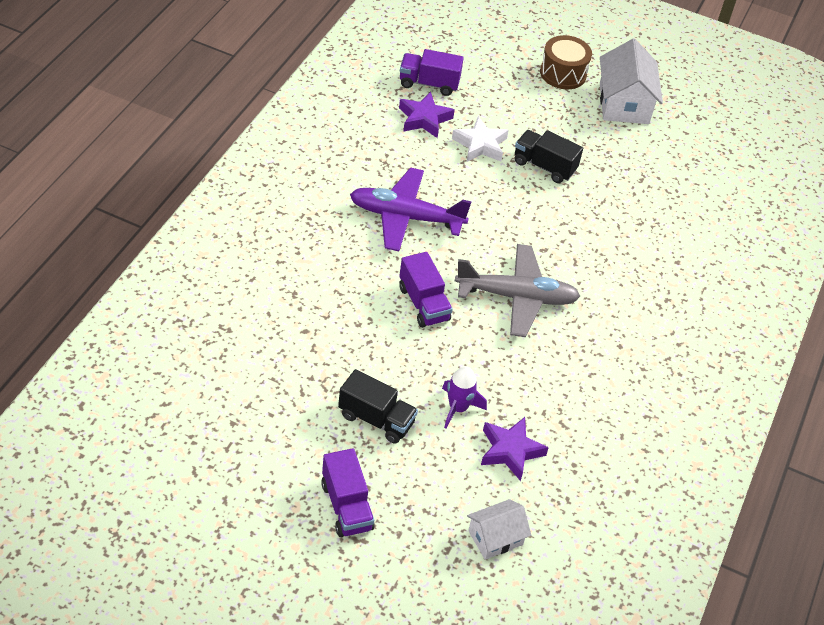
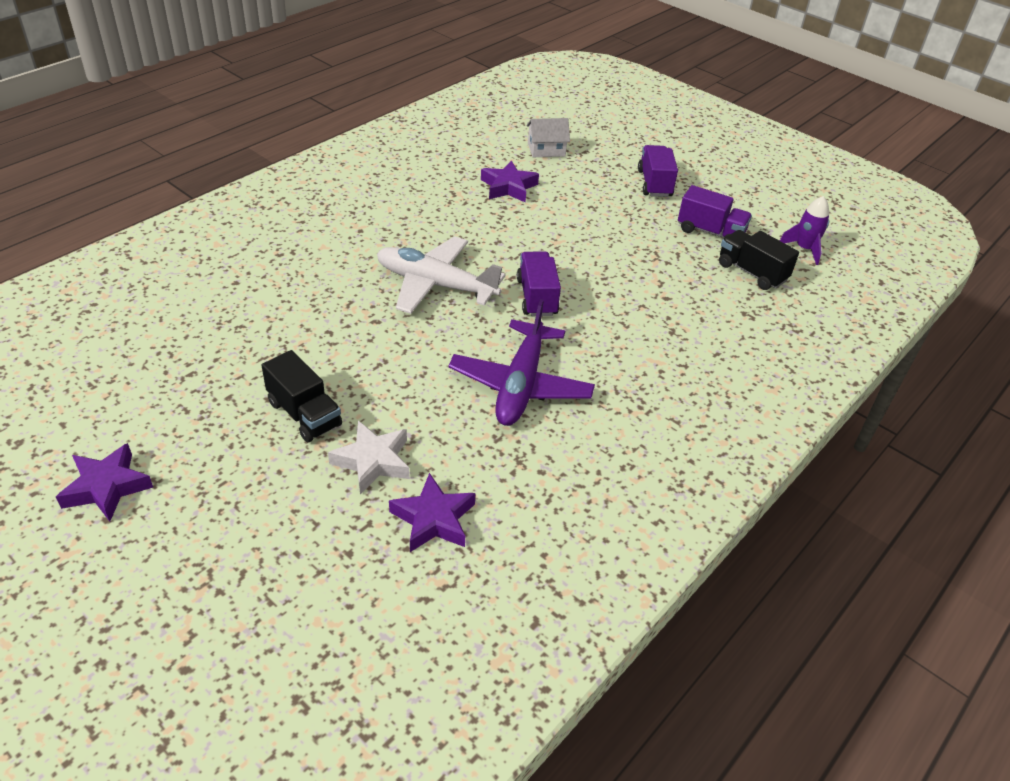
camera: 160 degrees left, 5 degrees down
black truck [338,369,418,444] -> black truck moved to [719,230,799,290]
purple plane [350,167,472,251] -> purple plane turned 75 degrees clockwise [449,299,595,426]
purple truck [400,49,464,96] -> purple truck moved to [678,185,752,239]
purple rocket [442,366,487,429] -> purple rocket moved to [780,196,829,265]
grey plane [455,244,580,337] -> white plane [377,236,506,314]
brown drum [540,35,592,89] -> none
white house [600,39,663,124] -> purple star [56,443,153,522]

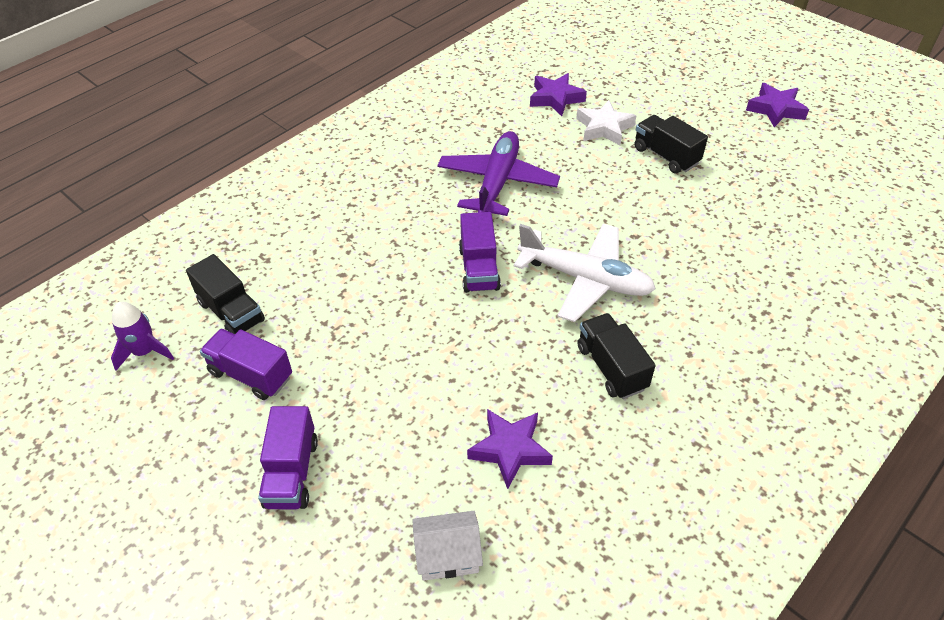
camera: 175 degrees left, 5 degrees up
none -> black truck [577,313,656,399]

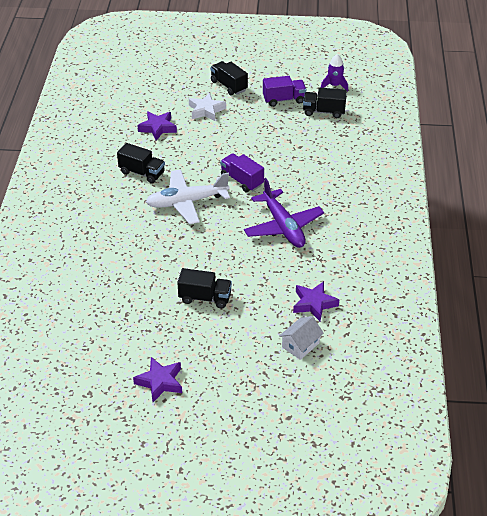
camera: 140 degrees right, 5 degrees down
purple truck [258,406,318,509] -> black truck [210,61,248,96]
white house [412,511,483,581] -> white house moved to [279,316,324,360]
white star [576,100,636,145] -> white star moved to [189,92,226,121]

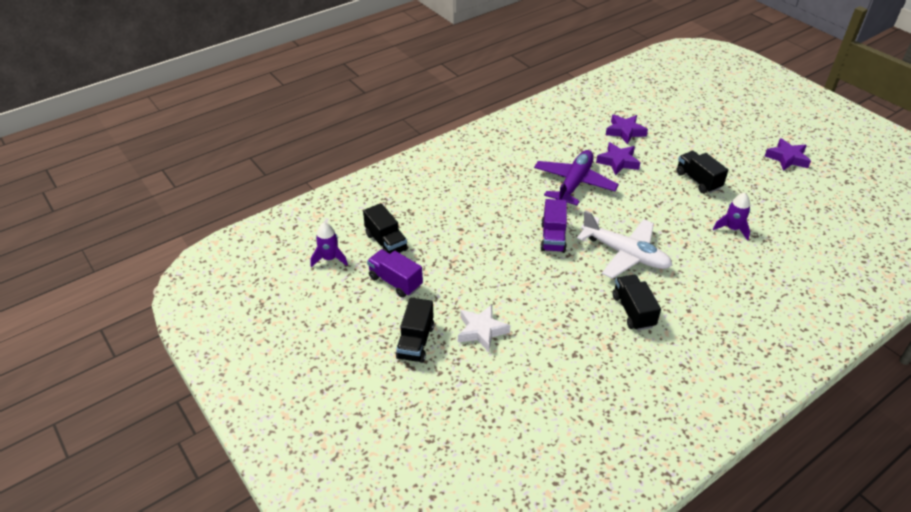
camera: 130 degrees left, 0 degrees up
purple star [137,111,177,141] -> purple star moved to [596,142,641,176]
white house [279,316,324,360] -> none
none -> purple rocket [713,193,750,241]

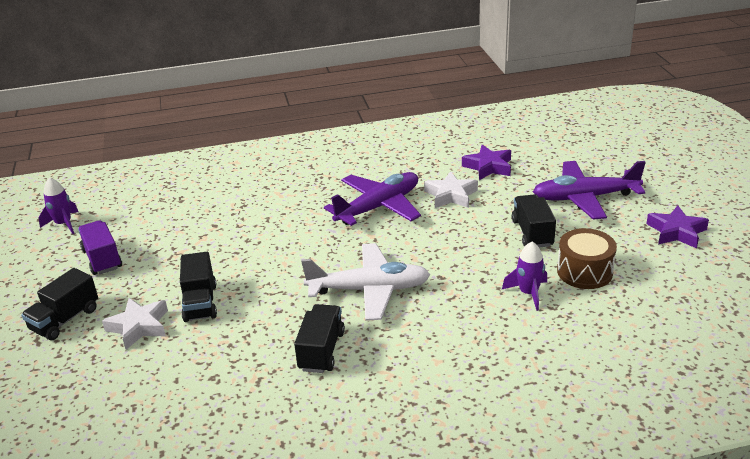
camera: 25 degrees right, 10 degrees down
black truck [363,203,408,253] -> black truck moved to [180,252,217,322]
purple truck [540,199,567,253] -> none
white plane [577,210,672,279] -> white plane turned 60 degrees counterclockwise [301,243,430,321]
purple star [596,142,641,176] -> white star [424,171,478,208]
none -> purple plane [533,161,646,220]
none -> brown drum [557,228,617,289]

